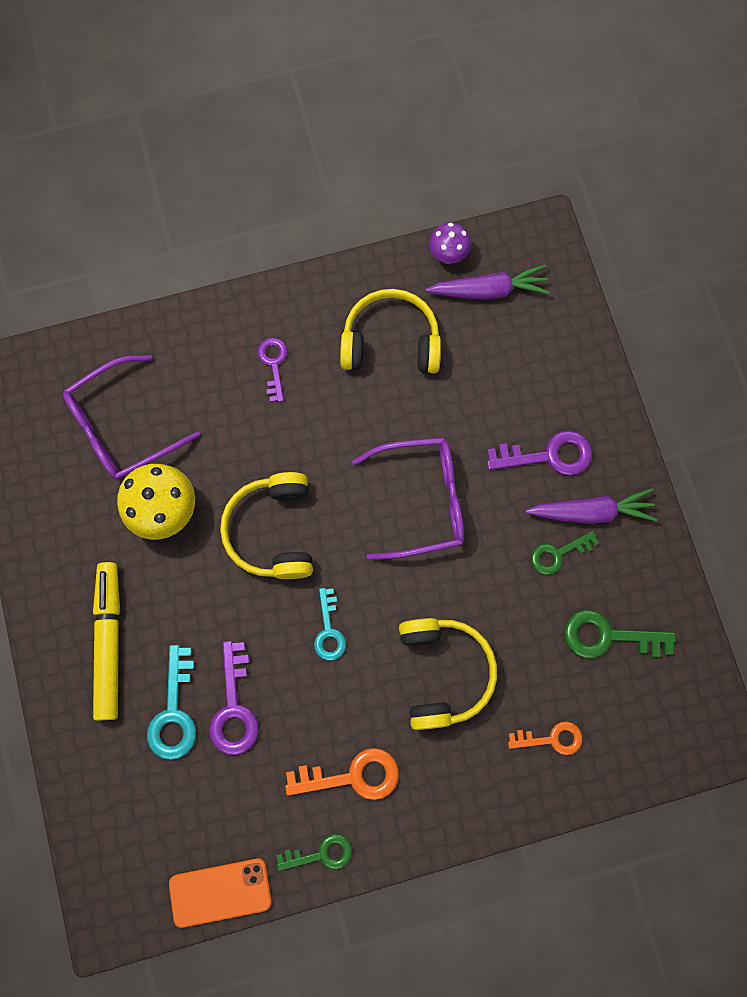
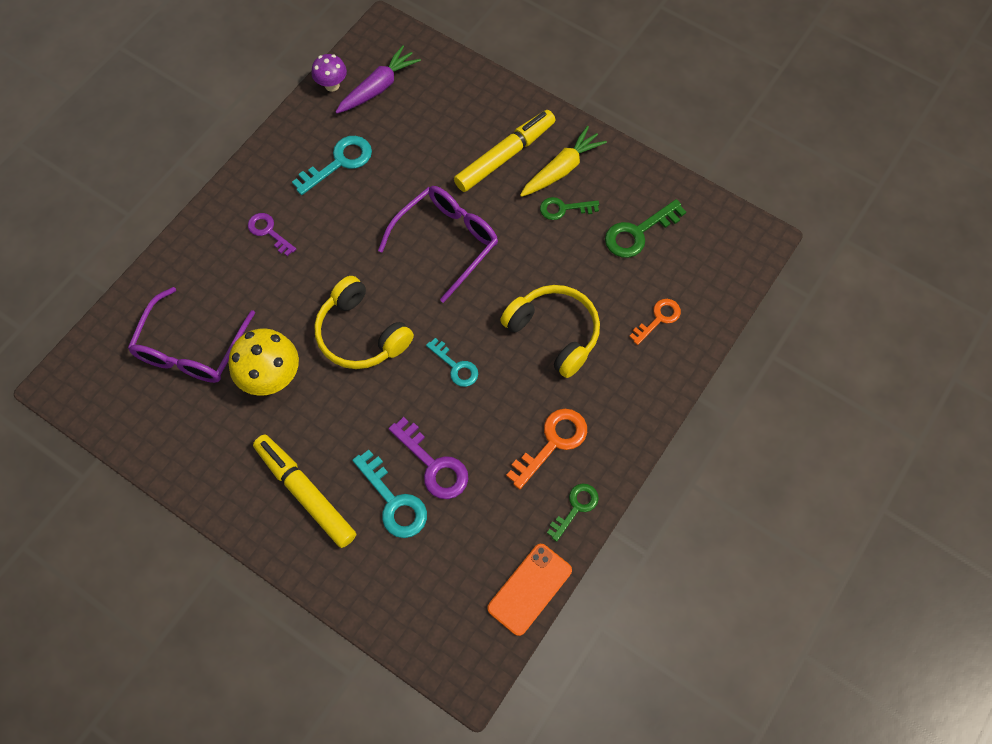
camera: 40 degrees left, 10 degrees down
yellow headphones [340,289,441,374] -> turquoise key [292,136,372,195]
purple key [487,431,592,476] -> yellow marker [454,110,555,192]
purple carrot [525,488,657,524] -> yellow carrot [520,126,607,197]
green key [531,531,599,575] -> green key turned 60 degrees clockwise [540,197,599,220]

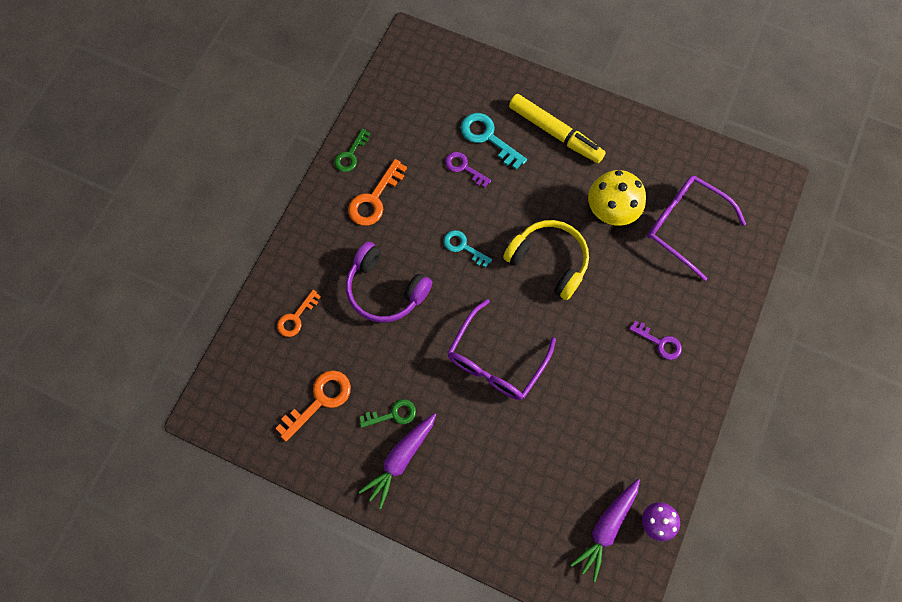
camera: 170 degrees right, 5 degrees up
purple glasses [128,287,255,383] -> purple glasses turned 60 degrees counterclockwise [647,175,746,281]
turquoise key [292,136,372,195] -> none
purple key [388,417,468,499] -> purple key [445,152,491,188], size x0.66
yellow marker [454,110,555,192] -> none
orange phone [487,544,572,636] -> none
yellow headphones [500,285,600,378] -> purple headphones [346,242,432,323]
yellow carrot [520,126,607,197] -> purple carrot [359,413,436,509]
green key [605,199,686,258] -> orange key [275,370,351,441]

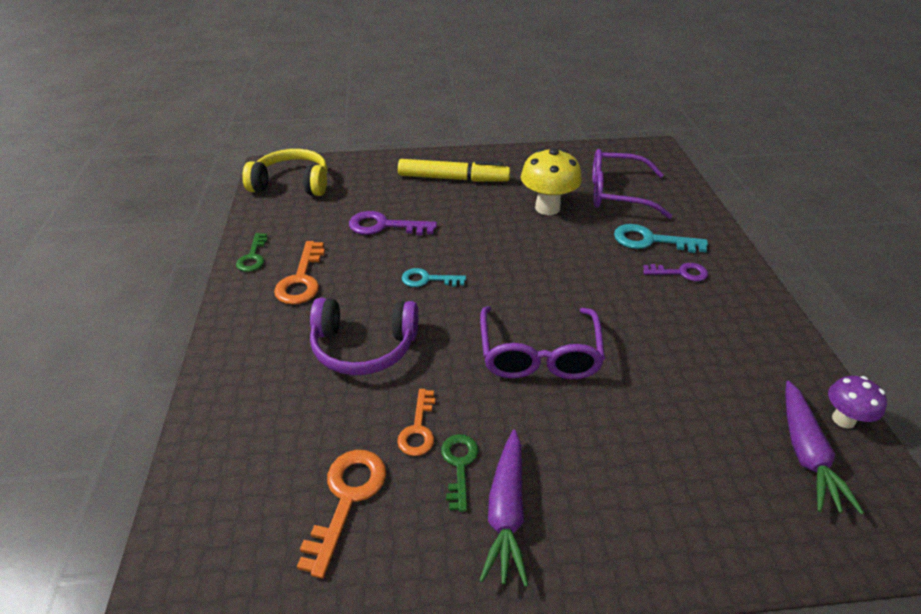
camera: 30 degrees left, 30 degrees down
orange key [277,290,321,337] -> orange key moved to [397,389,435,456]
green key [360,399,416,428] -> green key turned 45 degrees counterclockwise [441,434,478,512]
purple key [445,152,491,188] -> purple key [349,211,437,235], size x1.52
turquoise key [461,113,527,170] -> turquoise key moved to [614,224,708,253]
yellow headphones [503,220,589,300] -> yellow headphones moved to [242,149,328,196]

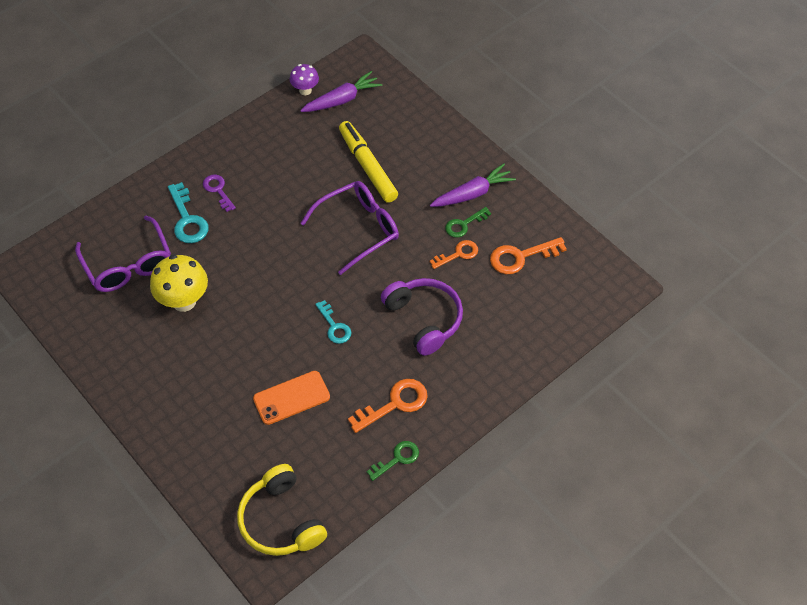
camera: 125 degrees left, 15 degrees up
purple key [349,211,437,235] -> orange phone [253,371,330,425]
yellow marker [398,159,510,182] -> yellow marker moved to [339,121,398,203]

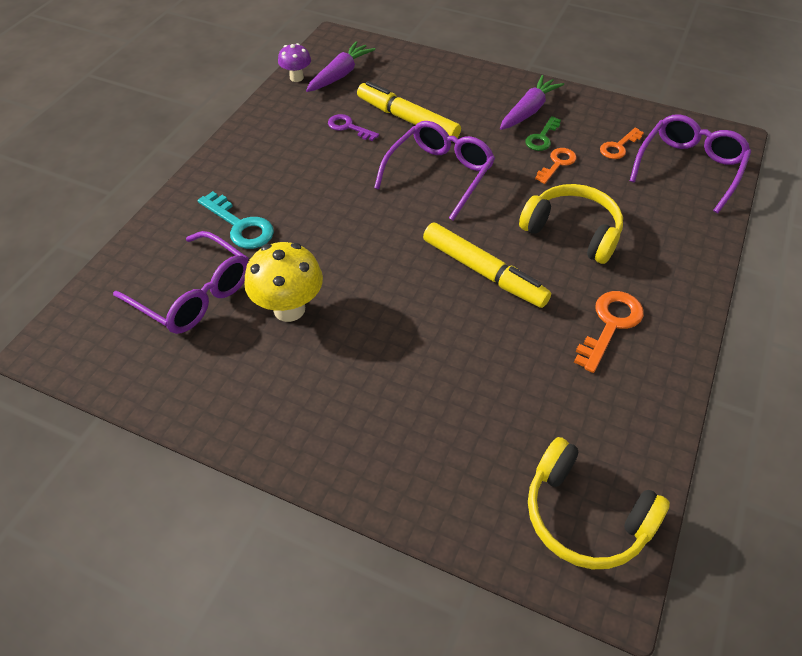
camera: 25 degrees left, 5 degrees down
purple key [203,174,236,212] -> purple key moved to [328,114,379,141]
orange phone [253,371,330,425] -> none
turquoise key [315,300,351,344] -> yellow marker [423,223,551,308]
green key [367,441,419,481] -> none
purple headphones [381,278,463,356] -> yellow headphones [519,184,623,264]
orange key [490,237,567,274] -> orange key [600,128,644,159], size x0.66
none -> purple glasses [630,114,751,213]

